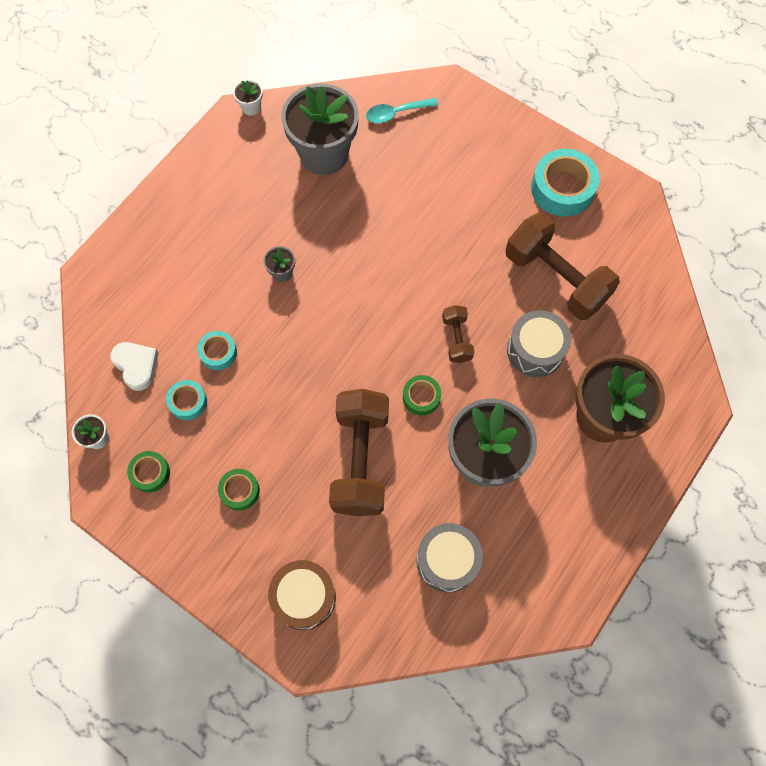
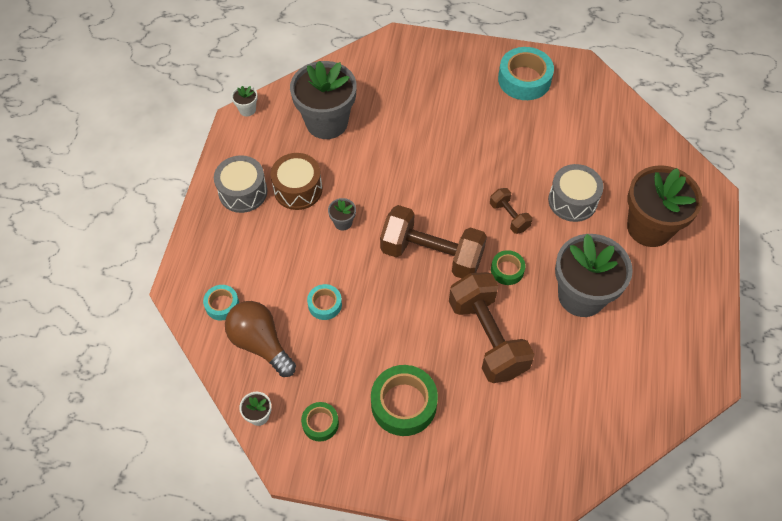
camera: 25 degrees left, 10 degrees down
white heart [110,342,159,391] -> brown light bulb [225,301,296,377]
turquoise tape [166,380,207,420] -> turquoise tape moved to [203,285,239,321]
green tape [218,469,260,511] -> green tape [371,365,438,436], size x1.83
brown drum [268,560,336,630] -> brown drum moved to [271,153,322,210]
turquoise spoon [366,98,438,123] -> none
grey drum [417,523,483,593] -> grey drum moved to [214,155,267,213]
brown dumbbell [506,213,620,320] -> brown dumbbell moved to [380,205,487,278]

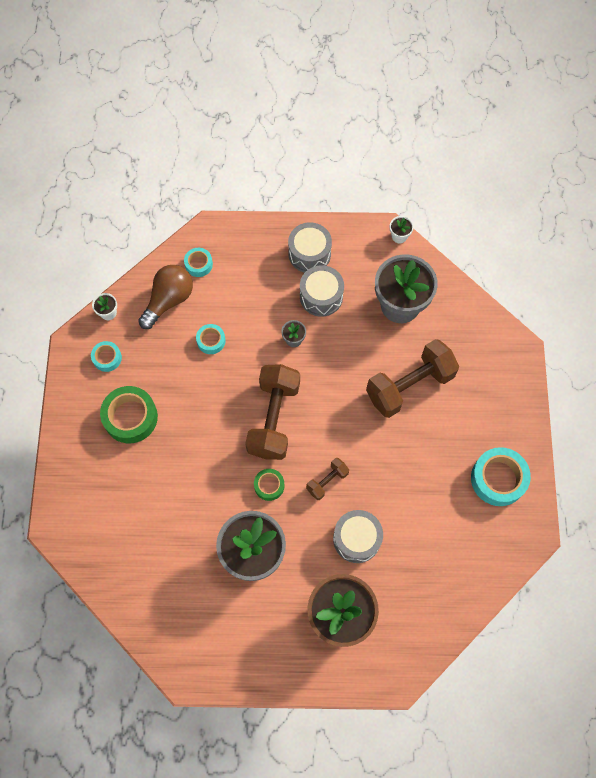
camera: 80 degrees right, 10 degrees up
brown drum [271,153,322,210] -> grey drum [300,265,344,317]
green tape [301,402,339,441] -> turquoise tape [91,341,122,372]
brown dumbbell [449,272,534,383] -> brown dumbbell moved to [366,339,459,418]

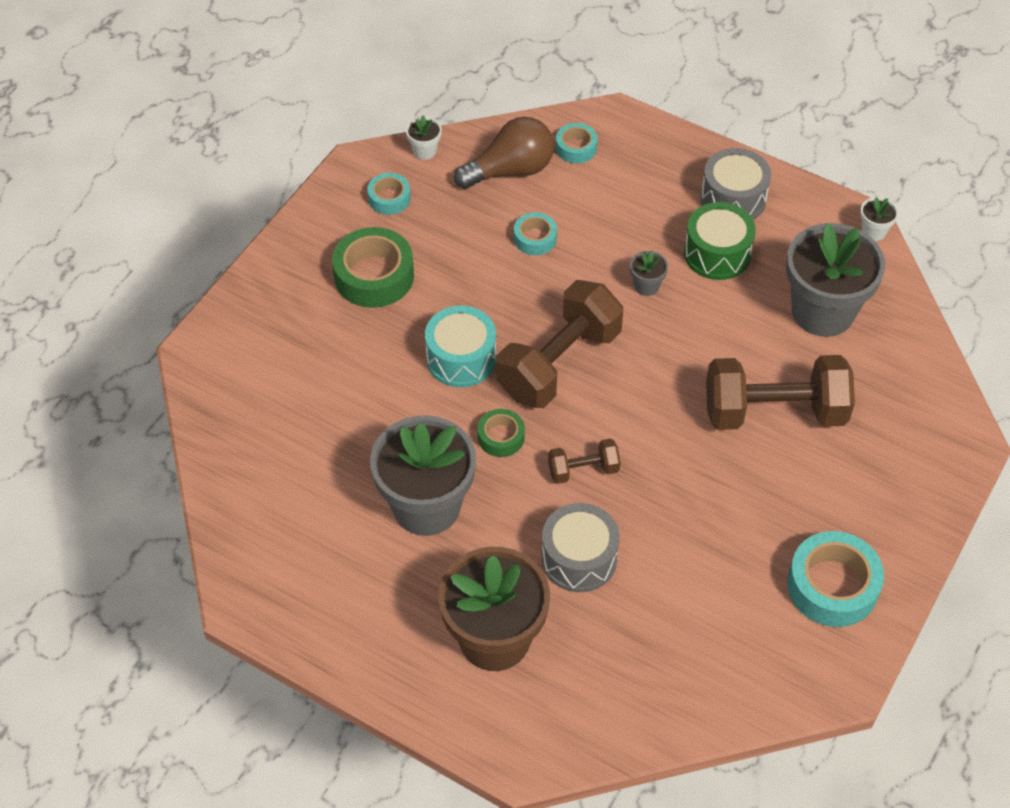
camera: 30 degrees right, 15 degrees down
grey drum [300,265,344,317] -> green drum [684,202,756,280]
none -> turquoise drum [425,306,496,387]

